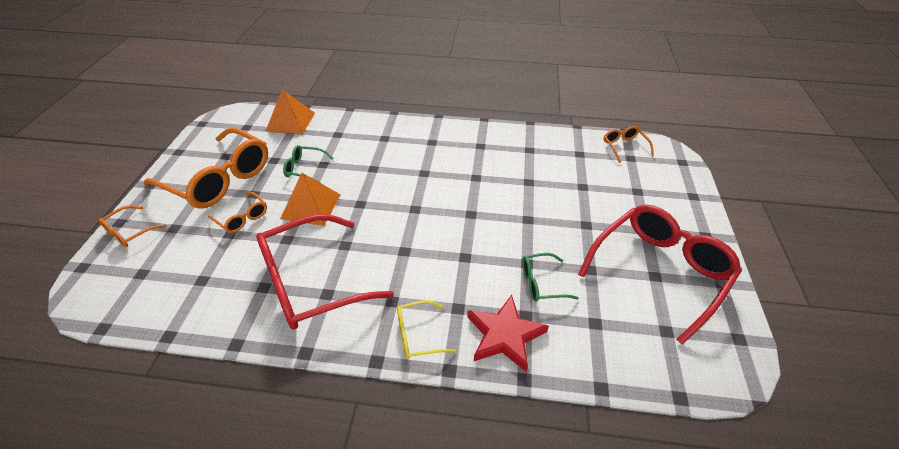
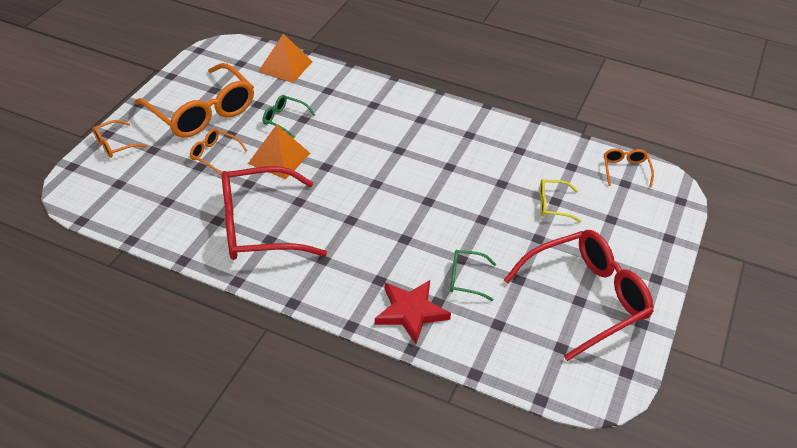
camera: 15 degrees right, 0 degrees up
orange glasses [208,192,267,233] -> orange glasses turned 150 degrees clockwise [190,129,248,176]
yellow glasses [397,300,456,359] -> yellow glasses moved to [539,179,581,222]

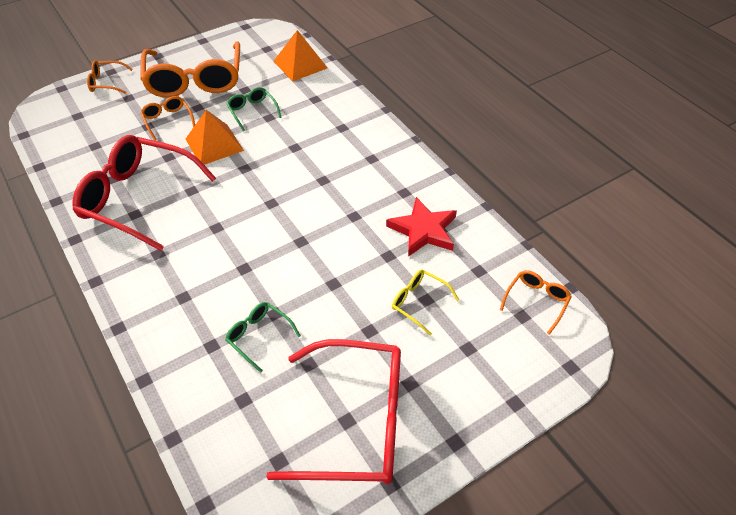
camera: 35 degrees right, 5 degrees up
red star [375,280,451,344] -> red star moved to [386,197,457,257]

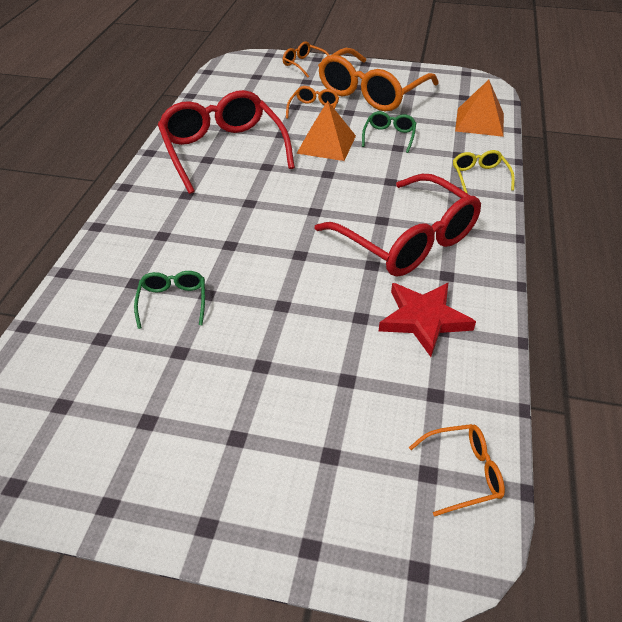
camera: 45 degrees right, 5 degrees down
red glasses [266,339,401,484] -> red glasses moved to [314,174,481,277]
yellow glasses [392,269,459,335] -> yellow glasses moved to [453,150,515,194]

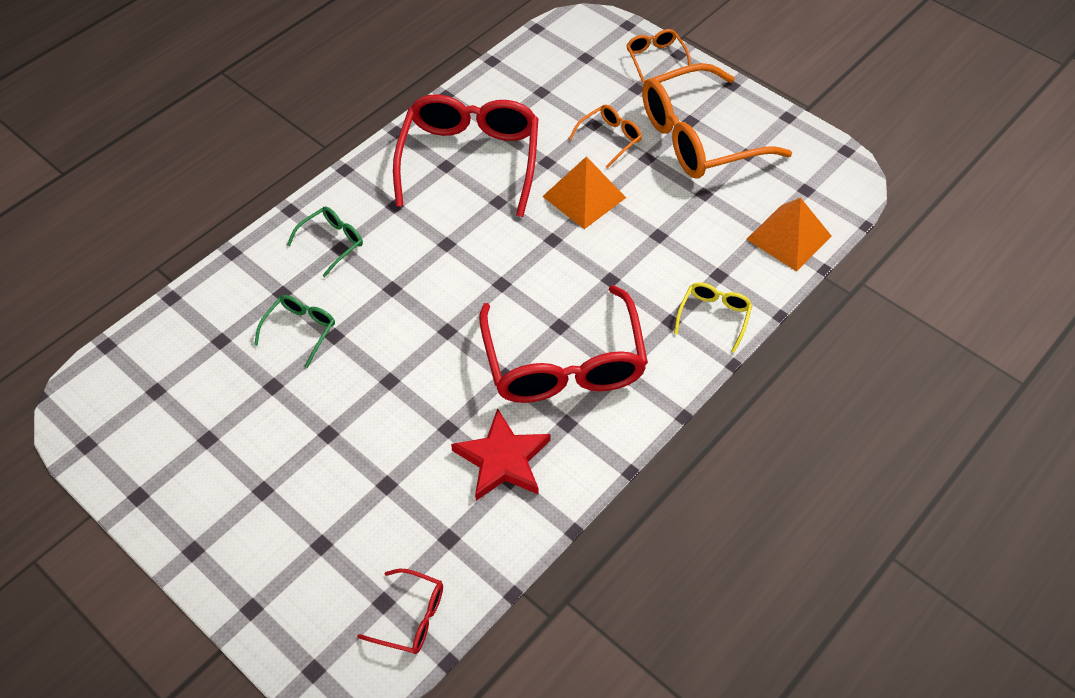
camera: 30 degrees right, 10 degrees up
green glasses [362,111,416,153] -> green glasses moved to [287,206,363,277]
orange glasses [409,424,505,517] -> red glasses [357,569,443,654]

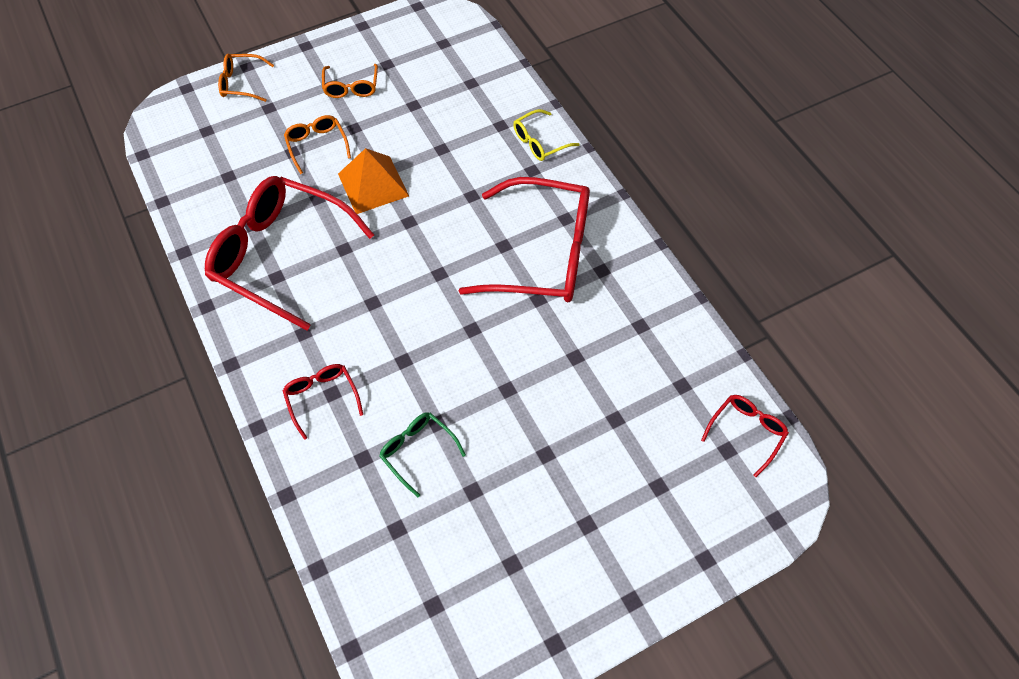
camera: 70 degrees left, 5 degrees up
green glasses [287,206,363,277] -> red glasses [283,364,363,440]
red star [451,408,551,501] -> none
orange glasses [642,63,792,179] -> orange glasses [322,64,378,98], size x0.45
yellow glasses [674,282,752,353] -> yellow glasses turned 75 degrees counterclockwise [513,109,580,161]
orange pyramid [746,198,831,272] -> none

